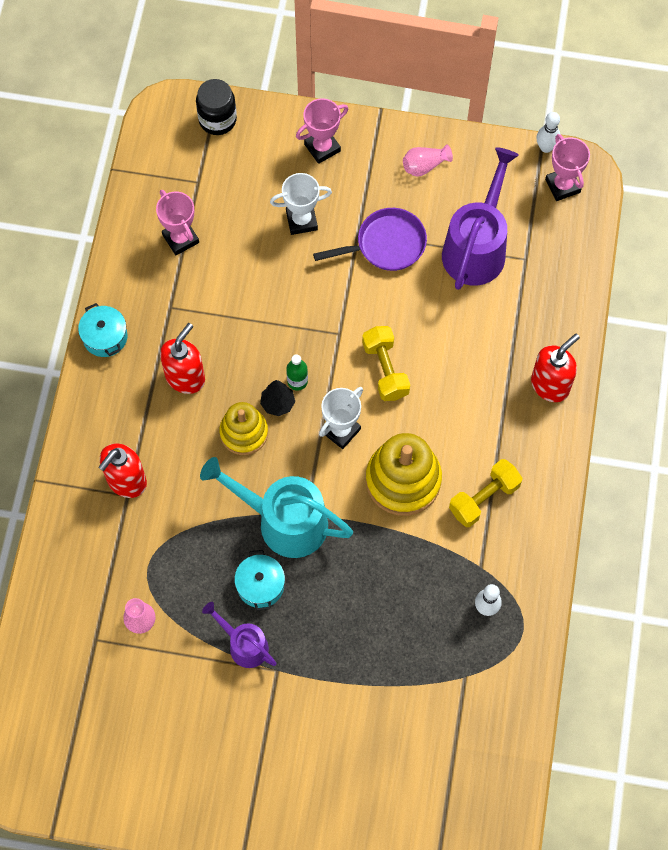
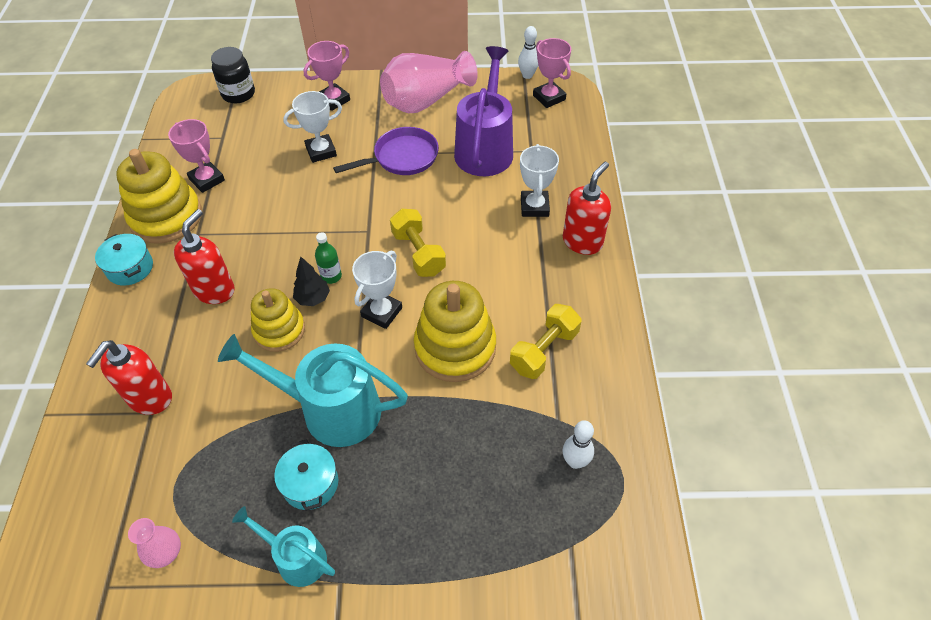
camera: 10 degrees left, 15 degrees down
purple watering can [202,602,277,668] -> turquoise watering can [232,506,335,587]
pink vase [403,144,453,177] -> pink vase [380,51,478,113], size x2.19
none -> yellow stacking toy [116,149,202,244]
none -> white trophy [520,144,559,217]

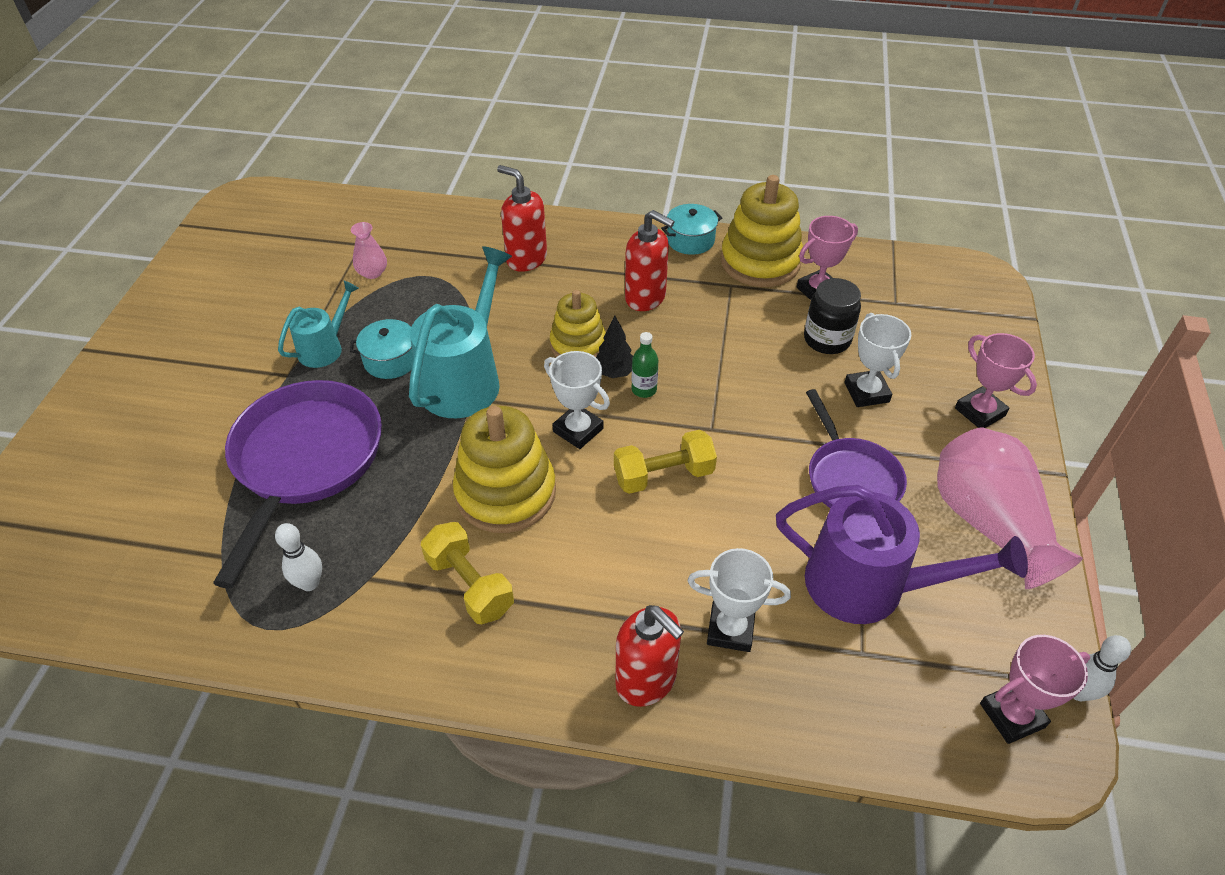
camera: 100 degrees right, 5 degrees down
black jar [211,47,255,103] -> black jar moved to [804,278,861,354]
none -> purple pan [213,380,382,588]

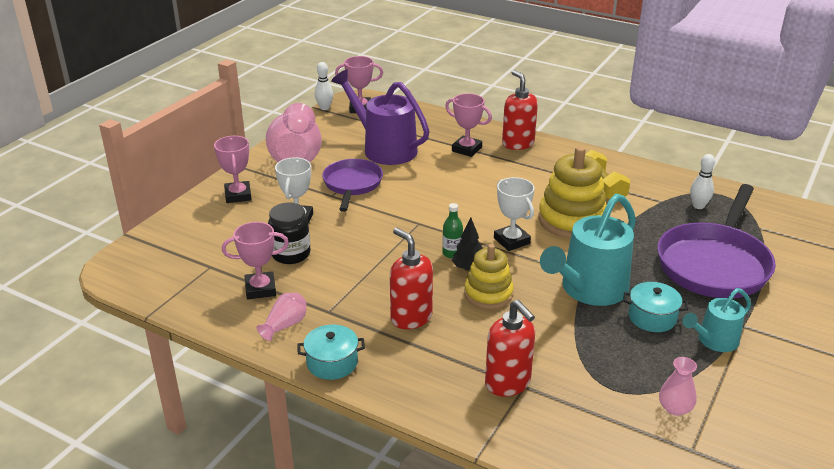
camera: 160 degrees left, 15 degrees down
yellow dumbbell [614,430,717,494] -> none
white trophy [688,548,791,652] -> pink trophy [445,93,492,157]
yellow stacking toy [721,175,803,287] -> pink vase [256,293,307,341]

